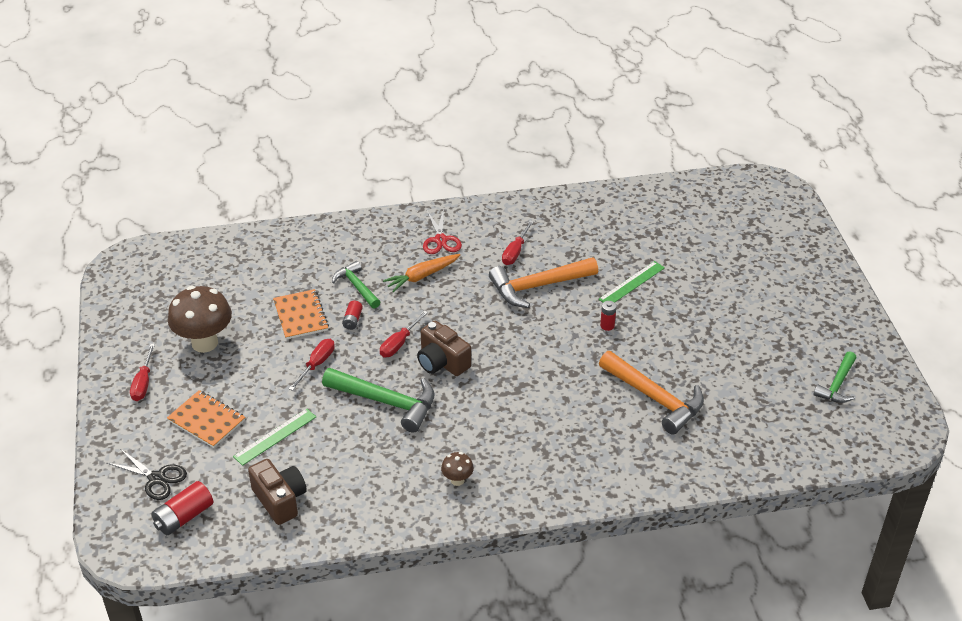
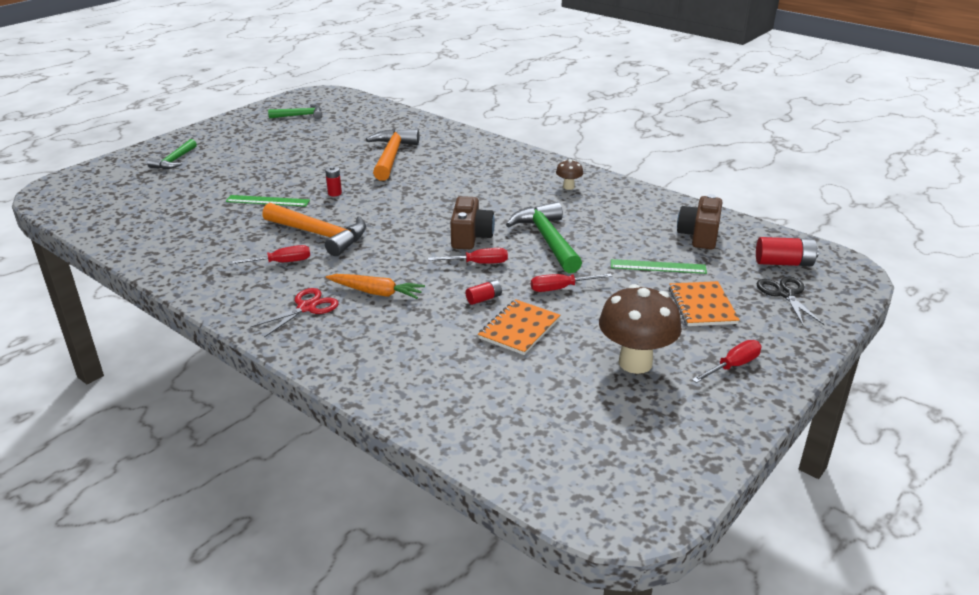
camera: 130 degrees left, 10 degrees down
green hammer [332,261,380,309] -> green hammer moved to [147,139,197,169]

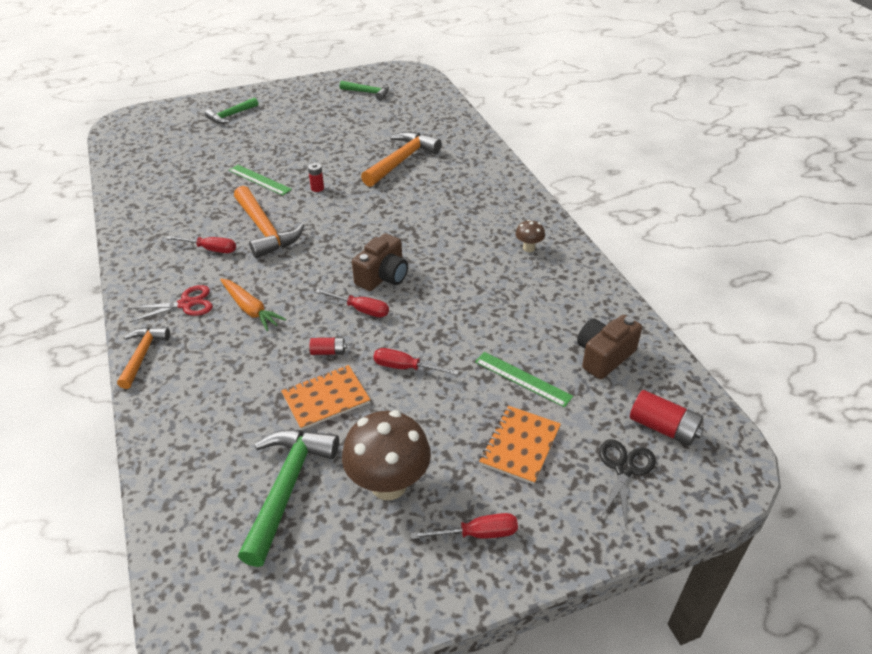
camera: 30 degrees right, 10 degrees up
green hammer [506,202,582,273] -> green hammer moved to [238,430,339,567]
none -> orange hammer [117,327,170,389]

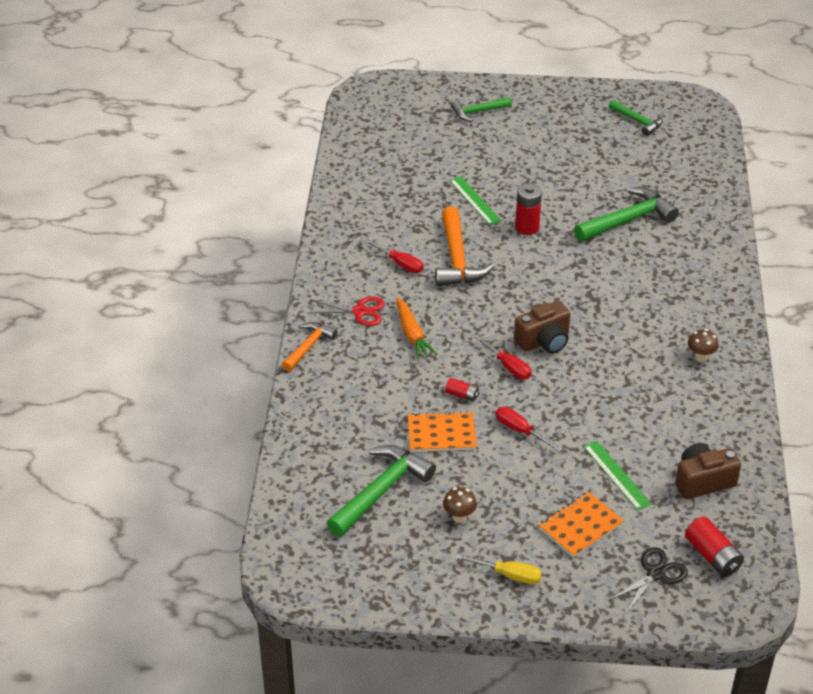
camera: 25 degrees right, 0 degrees up
red battery [308,163,324,192] -> red battery [515,184,542,235], size x1.72
brown mushroom [342,410,431,500] -> brown mushroom [443,487,477,522], size x0.47
orange hammer [361,132,442,187] -> green hammer [574,187,679,242]
red screwdriver [411,513,518,539] -> yellow screwdriver [456,554,542,584]

